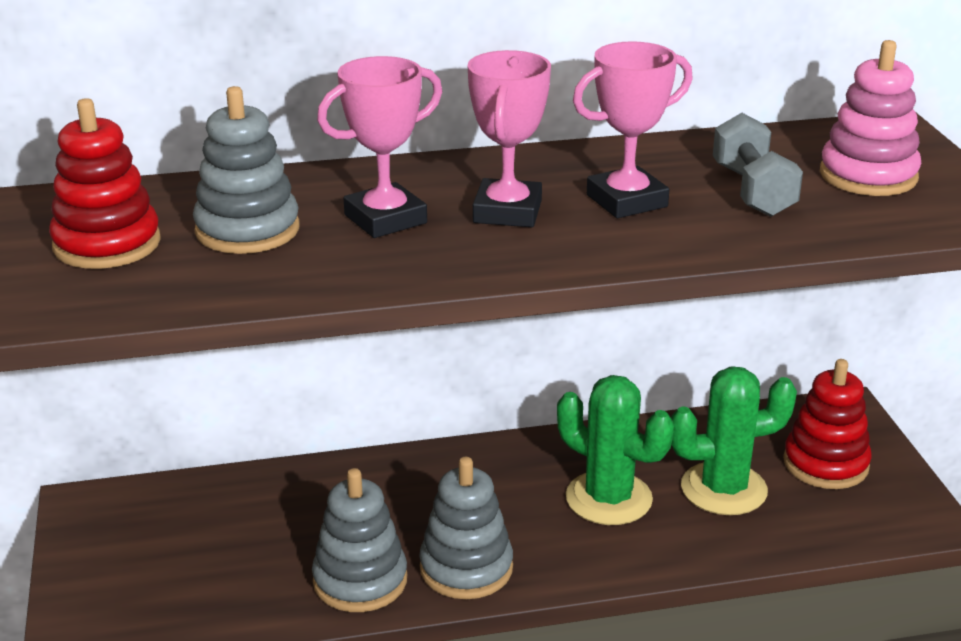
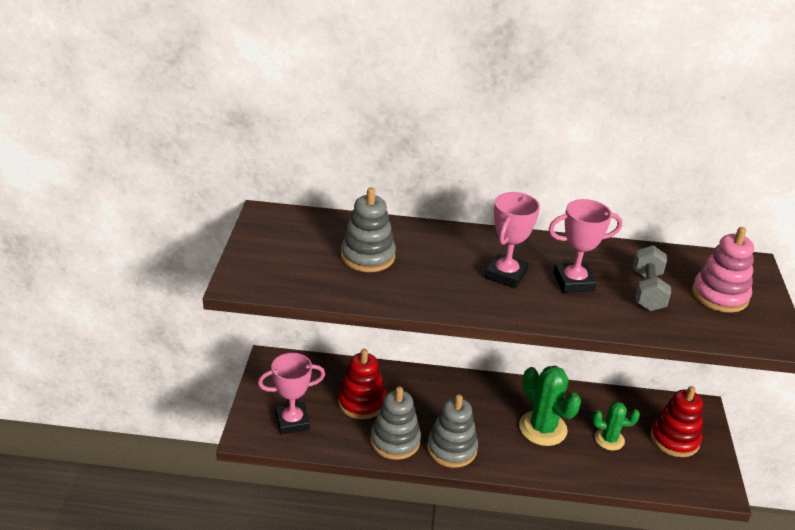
camera: 15 degrees right, 5 degrees up
red stacking toy [49,98,161,269] -> red stacking toy moved to [338,349,386,419]
pink trophy [317,56,442,238] -> pink trophy moved to [258,353,325,434]
green cactus [671,366,797,515] -> green cactus [592,401,640,450], size x0.62

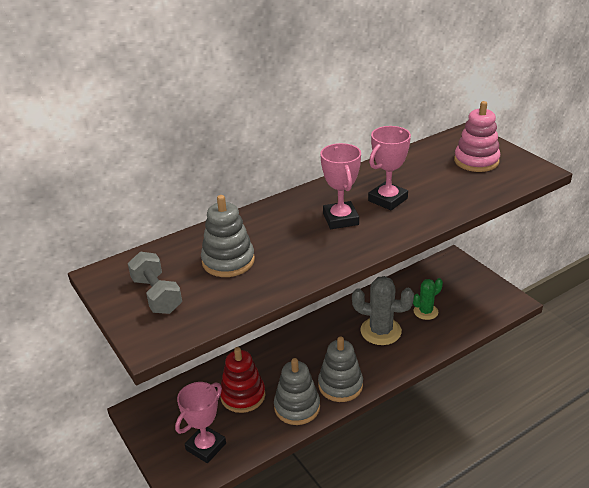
camera: 35 degrees left, 0 degrees up
green cactus [519,366,581,446] -> grey cactus [352,276,414,345]
grey dumbbell [633,245,671,311] -> grey dumbbell moved to [128,251,182,314]
red stacking toy [651,386,703,457] -> none

